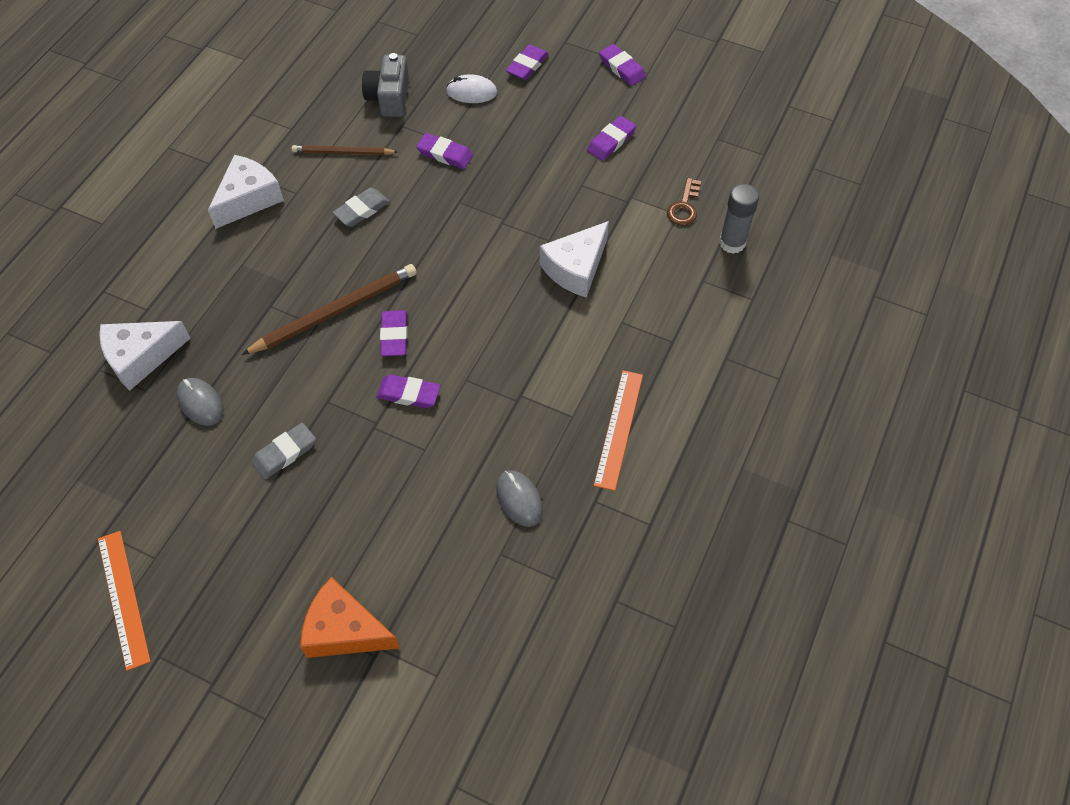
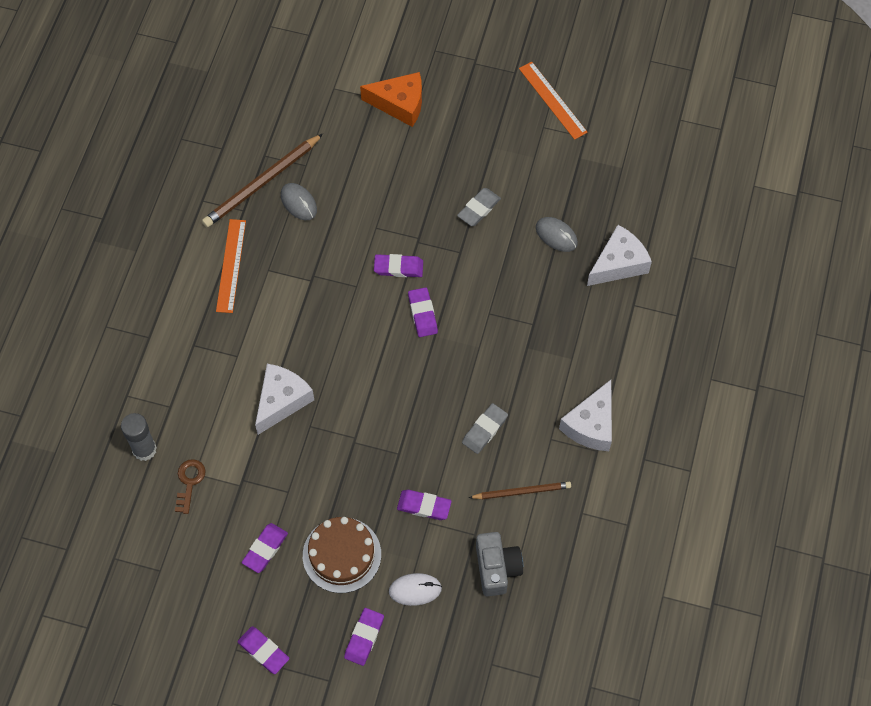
camera: 170 degrees right, 5 degrees up
brown pencil [241,264,417,355] -> brown pencil moved to [202,134,323,228]
none -> brown cake [303,517,381,593]

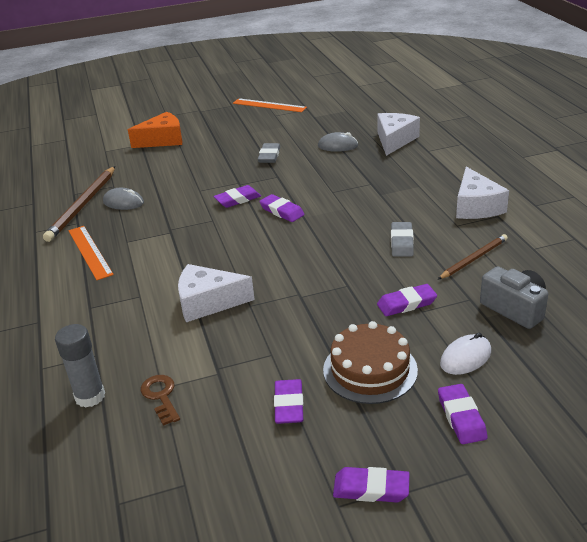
camera: 30 degrees left, 30 degrees down
white cheese [255,364,314,435] -> white cheese turned 90 degrees counterclockwise [178,264,255,322]

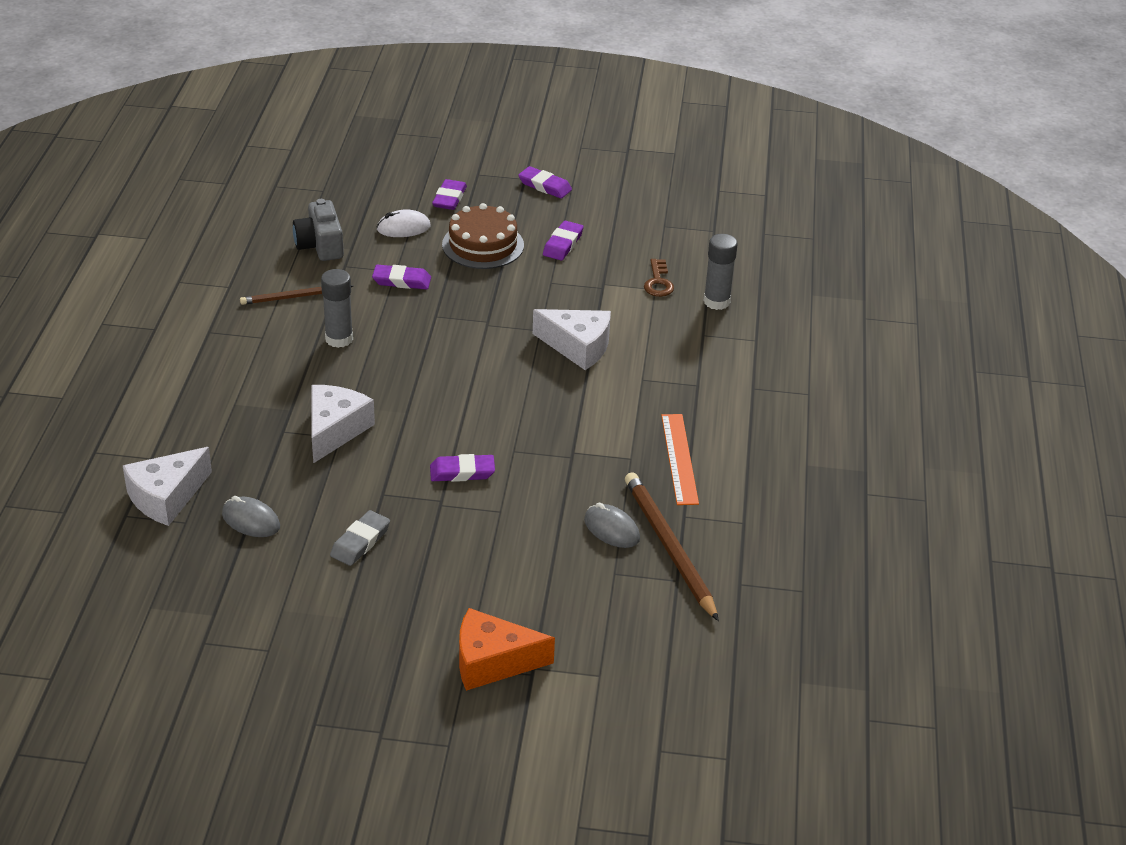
camera: 160 degrees left, 5 degrees up
brown pencil [43,166,115,242] -> brown pencil turned 60 degrees counterclockwise [625,472,719,621]
orange ruler [233,98,307,112] -> none
purple eraser [259,194,305,222] -> none
grey eraser [391,222,414,257] -> grey glue stick [321,269,353,348]
white cheese [456,167,509,219] -> white cheese moved to [311,385,375,463]

